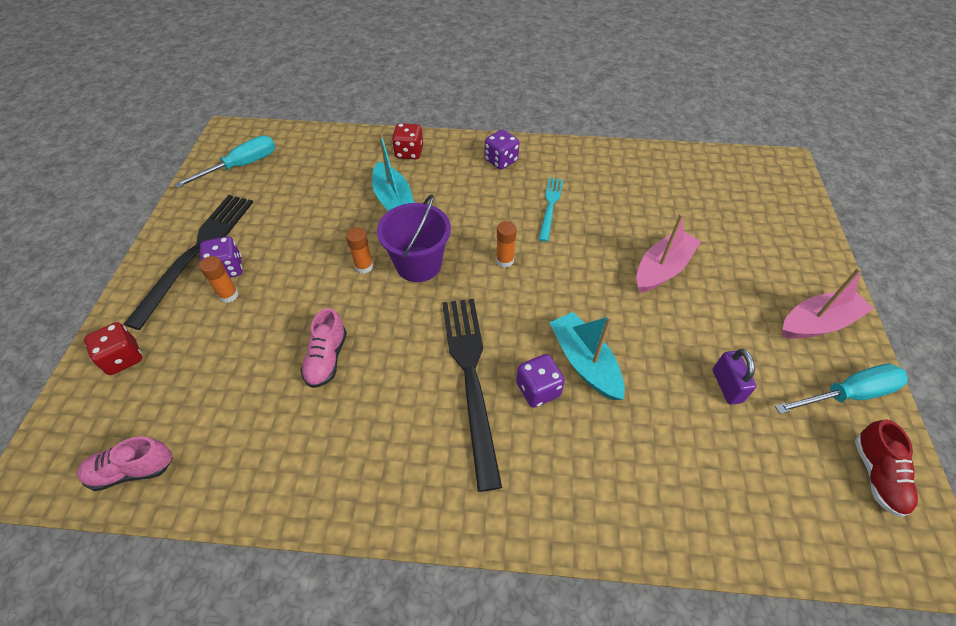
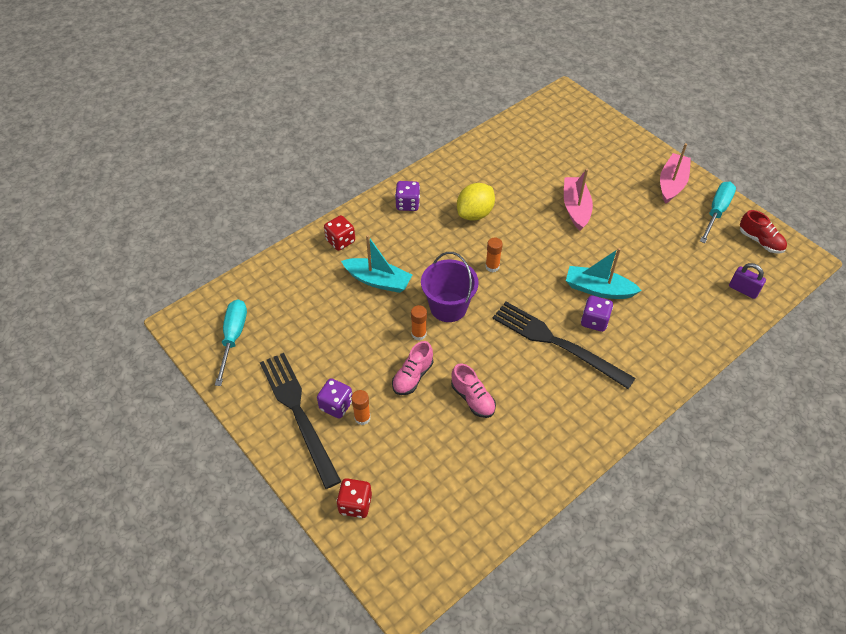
camera: 45 degrees left, 0 degrees up
pink shoe [77,436,172,491] -> pink shoe moved to [392,341,433,395]
turquoise fork [539,178,563,242] -> yellow lemon [457,183,495,221]
purple padlock [713,349,756,405] -> purple padlock moved to [729,263,766,299]

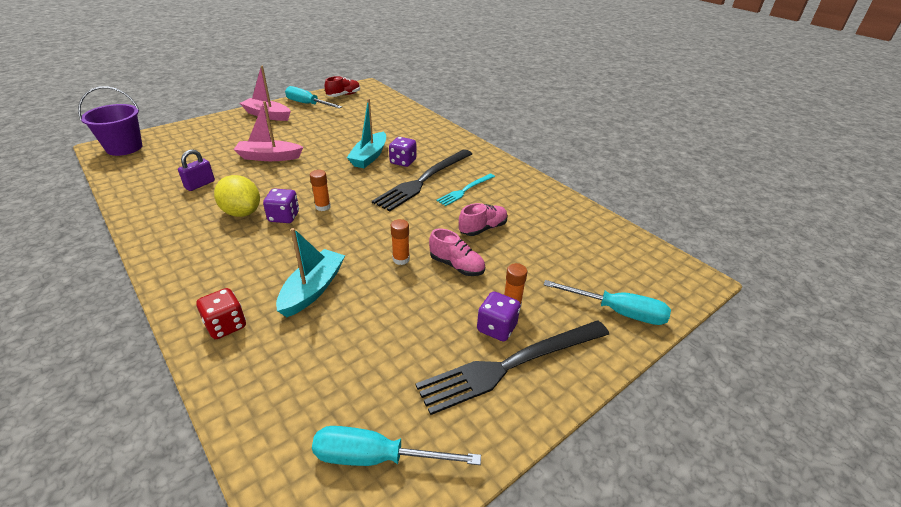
camera: 90 degrees left, 15 degrees down
red dice [336,478,372,518] -> turquoise screwdriver [544,280,671,325]
purple dice [395,181,420,211] -> purple dice moved to [263,189,299,223]
purple bucket [421,252,479,322] -> purple bucket moved to [78,86,142,156]
purple padlock [729,263,766,299] -> purple padlock moved to [178,149,215,191]
none -> turquoise fork [436,174,495,206]

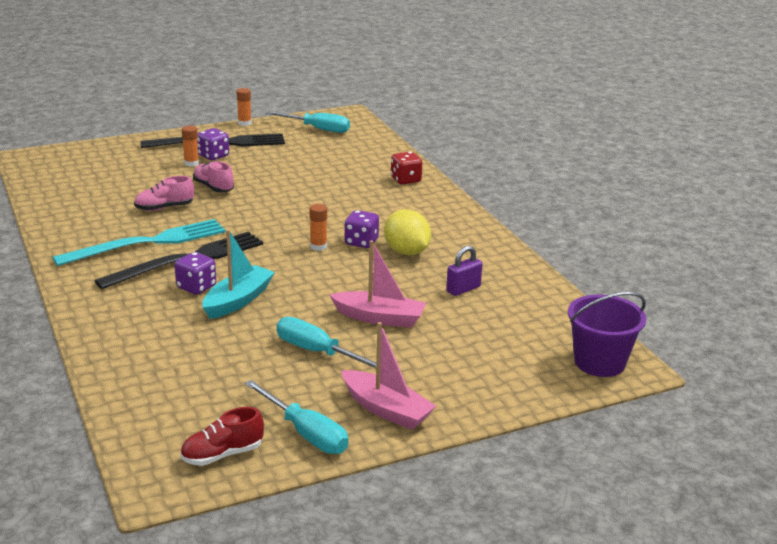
camera: 165 degrees left, 10 degrees down
turquoise boat [276,228,345,317] -> none
orange glue stick [391,219,410,265] -> orange glue stick moved to [236,88,252,126]
turquoise fork [436,174,495,206] -> turquoise fork [52,219,226,266], size x1.84
turquoise screwdriver [544,280,671,325] -> turquoise screwdriver moved to [276,317,376,368]

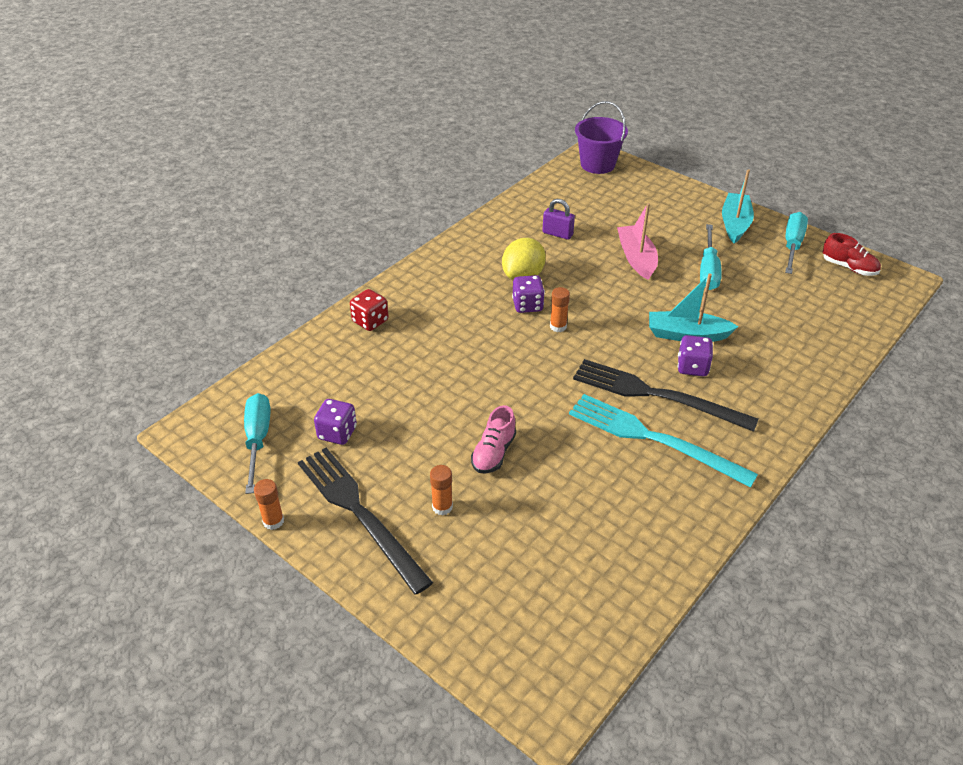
camera: 115 degrees left, 15 degrees up
pink shoe [134,176,194,211] -> none
purple dice [197,128,229,160] -> purple dice moved to [314,399,357,445]
pink boat [341,322,436,430] -> turquoise boat [722,169,754,243]

